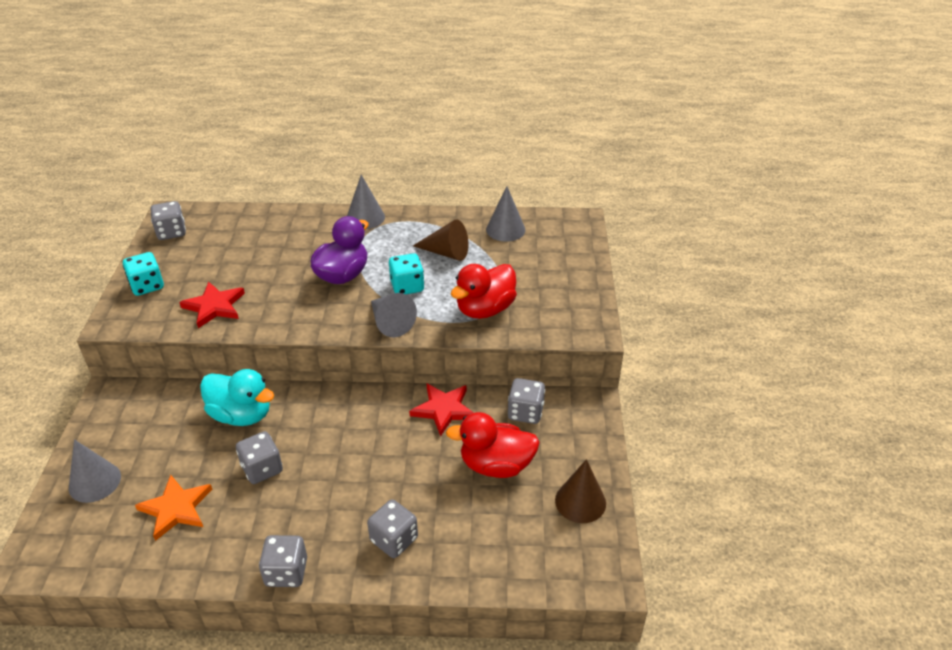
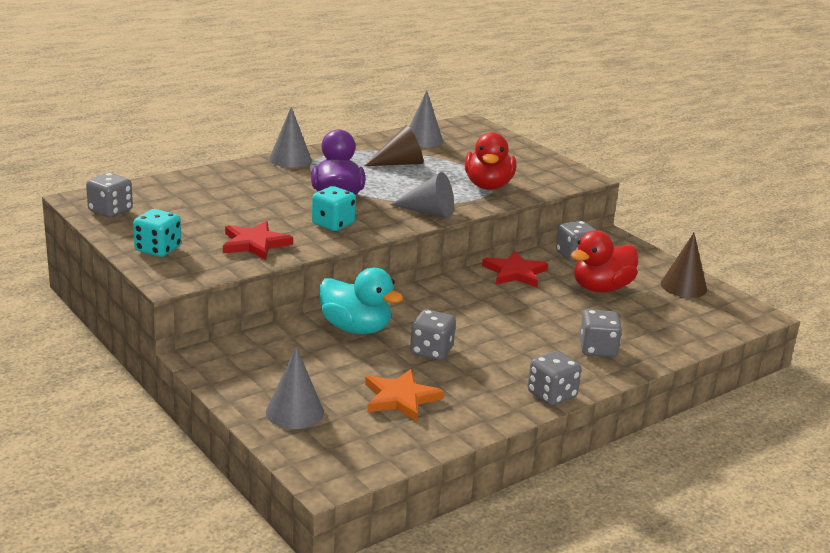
camera: 40 degrees left, 15 degrees down
turquoise duck [200,369,274,426] -> turquoise duck turned 45 degrees clockwise [319,268,403,334]
turquoise dice [389,253,424,294] -> turquoise dice moved to [312,186,356,231]

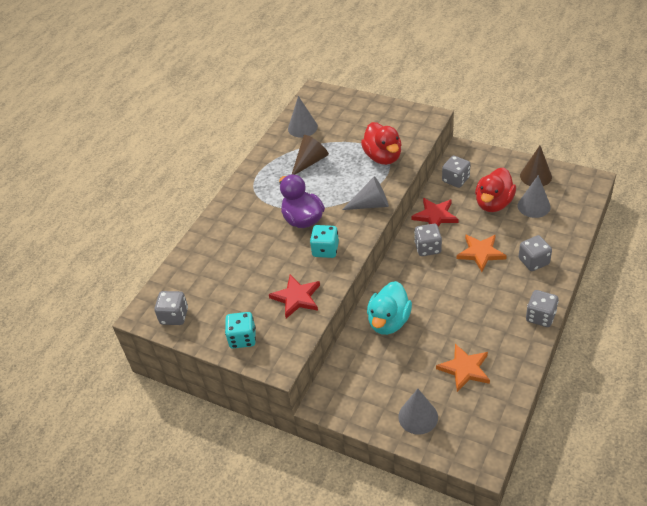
camera: 20 degrees left, 20 degrees up
grey cone [269,107,312,167] -> grey cone moved to [518,175,551,218]
turquoise duck [319,268,403,334] -> turquoise duck turned 105 degrees clockwise [367,281,412,335]
grey dice [410,309,456,360] -> grey dice moved to [414,224,442,256]
none -> orange star [457,234,507,272]

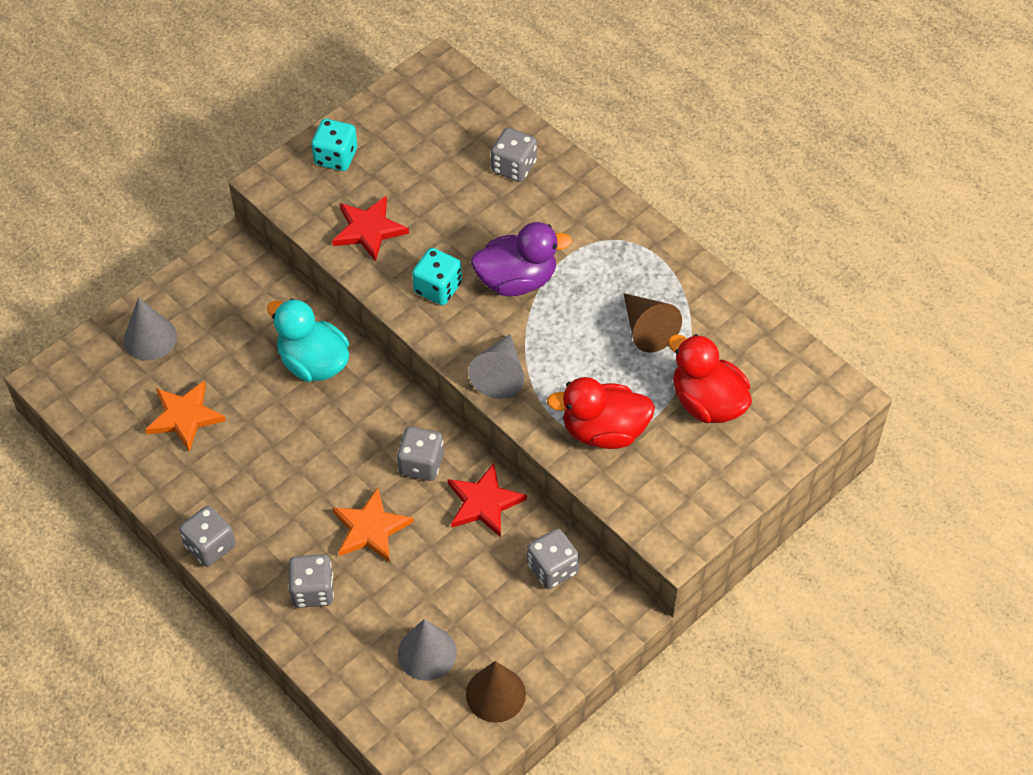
camera: 105 degrees right, 10 degrees up
grey dice [154,291,188,325] -> grey dice moved to [491,127,537,182]
grey cone [288,96,318,138] -> none
red duck [475,167,516,212] -> red duck moved to [668,334,752,423]

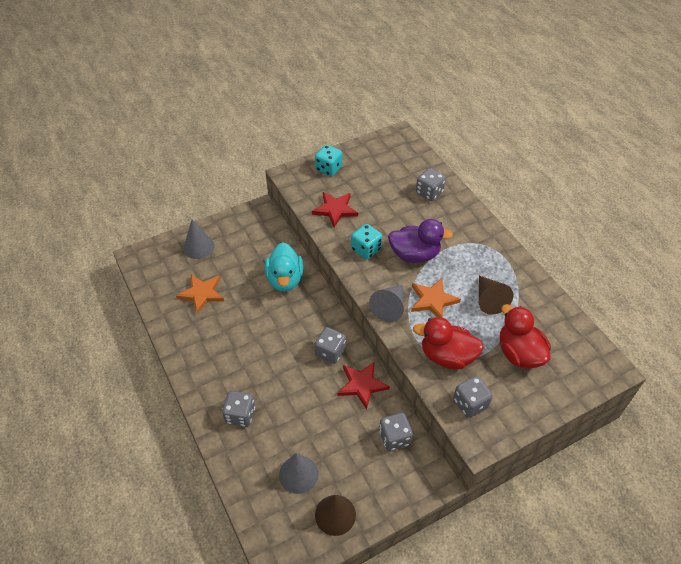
camera: 15 degrees right, 5 degrees down
grey dice [179,506,236,567] -> grey dice moved to [453,376,493,418]
turquoise duck [267,298,349,382] -> turquoise duck turned 150 degrees counterclockwise [265,242,303,292]
orange star [332,488,414,563] -> orange star moved to [411,278,461,317]

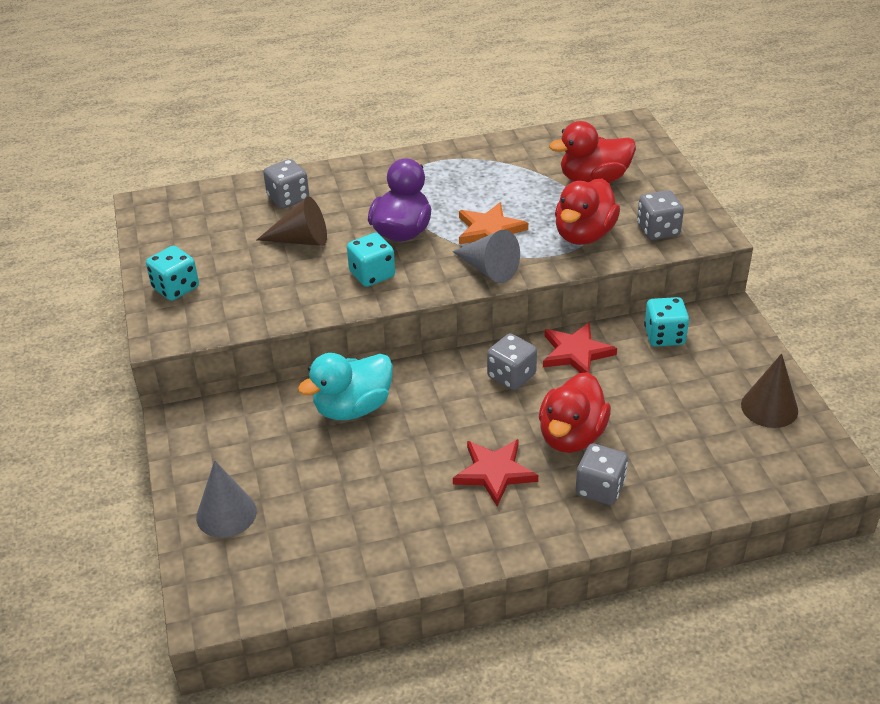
camera: 75 degrees left, 10 degrees down
orange star [176,275,224,314] -> none
turquoise duck [265,242,303,292] -> turquoise duck turned 135 degrees clockwise [298,353,393,420]
grey cone [279,453,319,494] -> none
red star [312,192,358,227] -> red star moved to [453,439,538,506]
grey dice [379,413,413,451] -> turquoise dice [644,297,689,347]
brown cone [479,276,513,315] -> brown cone moved to [257,196,327,246]
none -> red duck [539,372,611,453]

